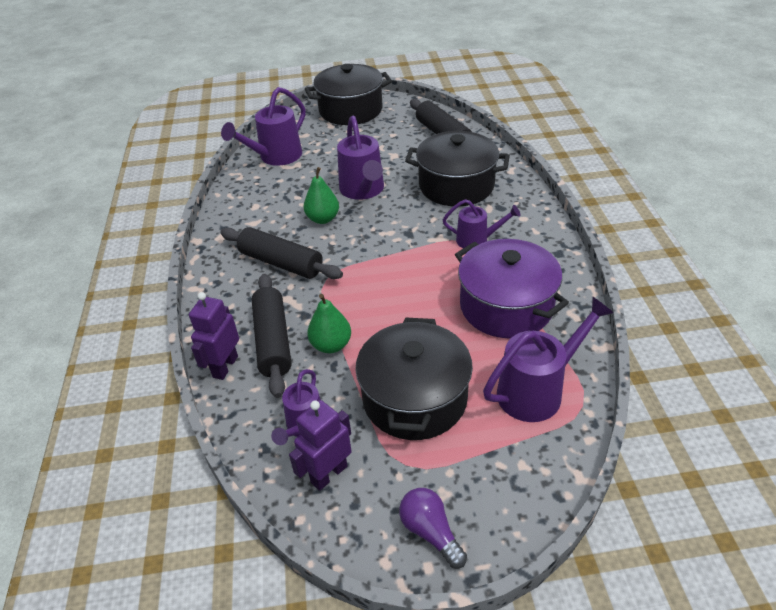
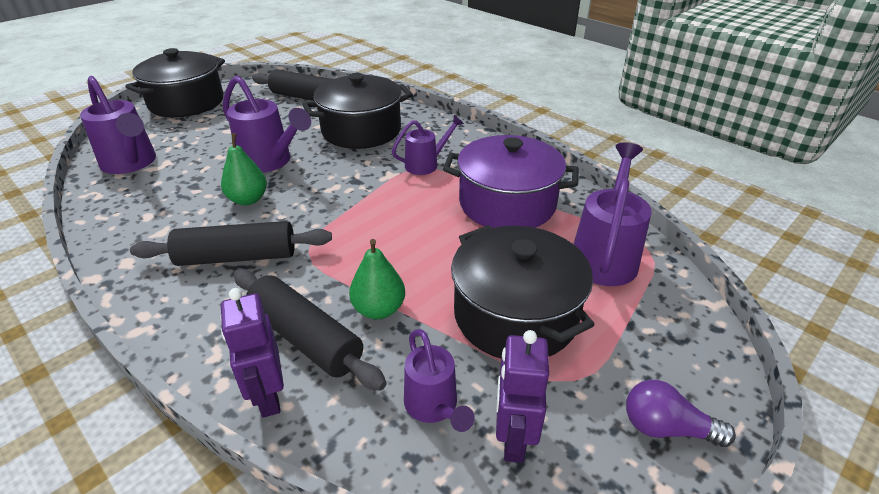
camera: 40 degrees left, 5 degrees down
purple watering can [221,87,305,166] -> purple watering can turned 45 degrees counterclockwise [80,76,156,174]

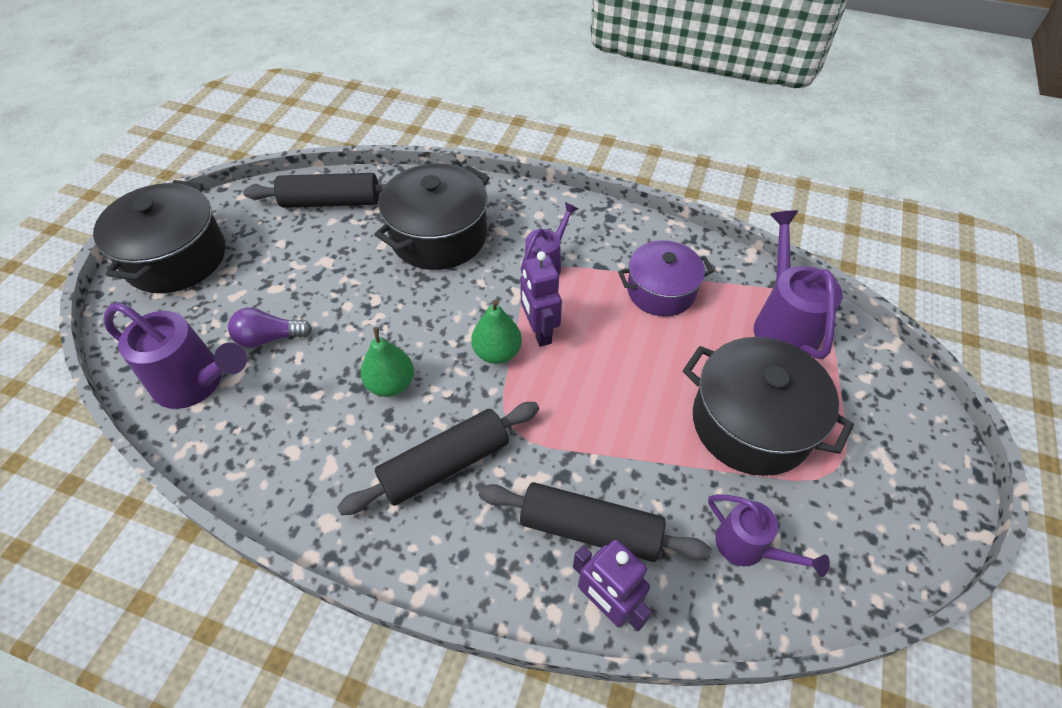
camera: 25 degrees left, 15 degrees up
purple watering can [223,76,311,173] -> none
green pear [349,239,405,319] -> green pear moved to [471,299,522,364]
purple pot [443,135,579,228] -> purple pot [618,240,714,317], size x0.66
purple robot [496,330,549,463] -> purple robot moved to [520,251,562,347]
purple light bulb [626,380,736,447] -> purple light bulb moved to [228,307,312,348]

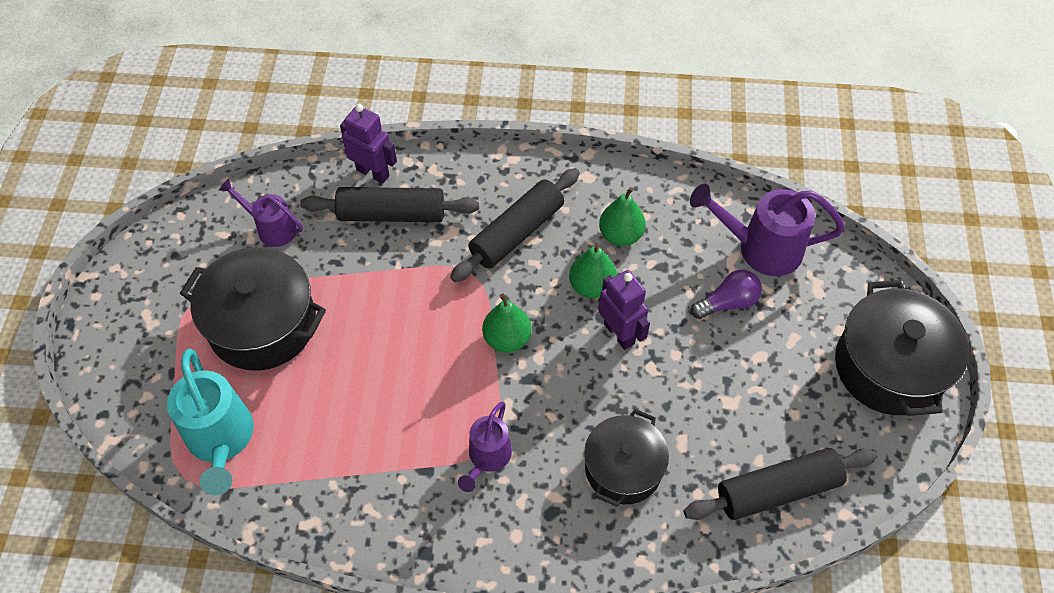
camera: 165 degrees right, 5 degrees up
black pot [374,163,490,270] -> black pot [584,409,669,507], size x0.66
purple robot [520,251,562,347] -> purple robot moved to [598,270,650,350]
purple pot [618,240,714,317] -> none
purple watering can [754,210,843,359] -> turquoise watering can [167,348,254,495]
none -> green pear [599,187,646,246]

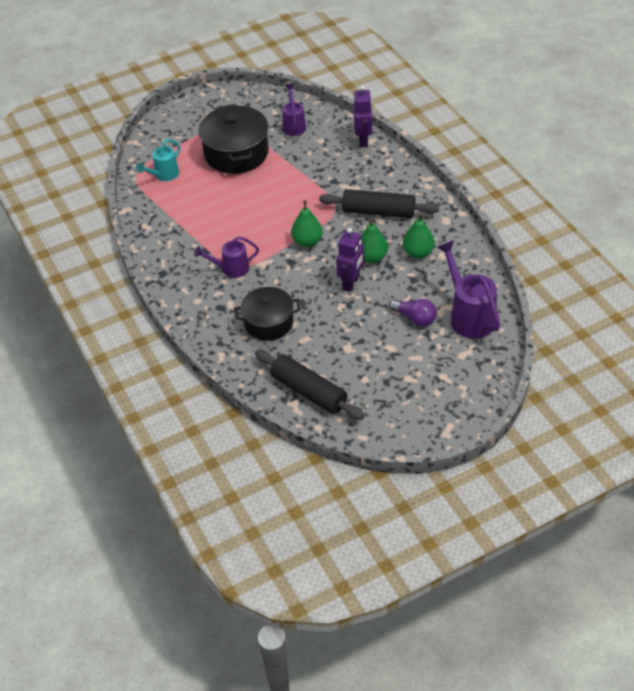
camera: 60 degrees right, 10 degrees down
turquoise watering can [167,348,254,495] -> turquoise watering can [136,139,180,181], size x0.62
black rolling pin [300,187,479,222] -> none
black pot [835,280,969,416] -> none

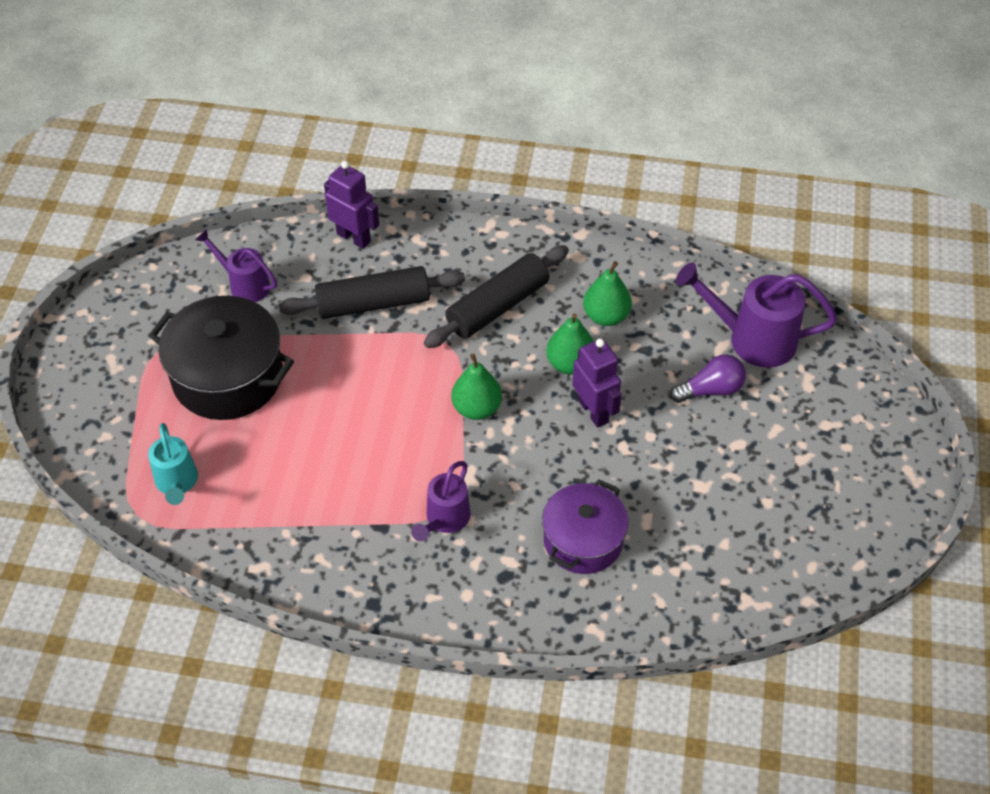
camera: 55 degrees left, 5 degrees up
black pot [234,287,301,341] -> purple pot [542,479,628,574]
black rolling pin [255,350,364,420] -> black rolling pin moved to [279,266,465,319]

